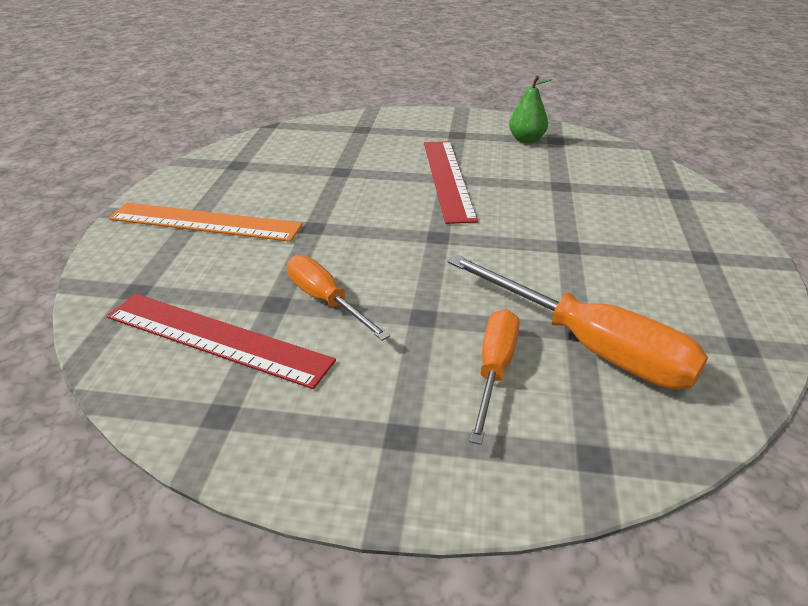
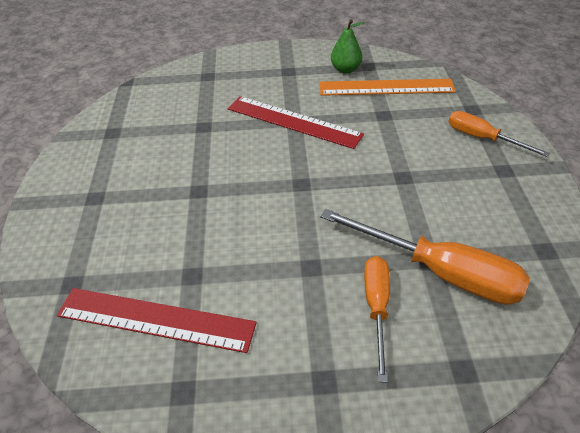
camera: 10 degrees left, 10 degrees up
orange ruler [109,203,303,242] -> orange ruler moved to [320,79,456,96]
orange screwdriver [287,255,390,341] -> orange screwdriver moved to [448,111,550,157]
red ruler [424,141,478,224] -> red ruler turned 45 degrees counterclockwise [228,96,364,149]

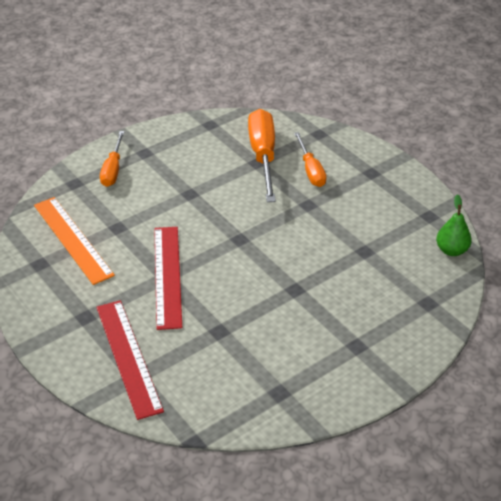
camera: 125 degrees left, 5 degrees down
red ruler [57,288,257,353] -> red ruler moved to [96,300,164,420]
green pear [331,19,364,74] -> green pear moved to [436,194,472,256]
orange screwdriver [364,256,390,383] -> orange screwdriver turned 75 degrees counterclockwise [294,132,327,187]

